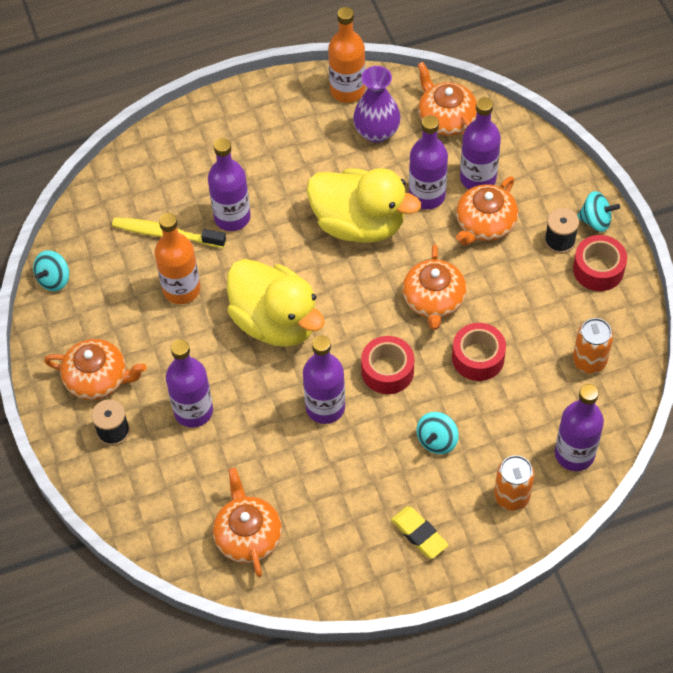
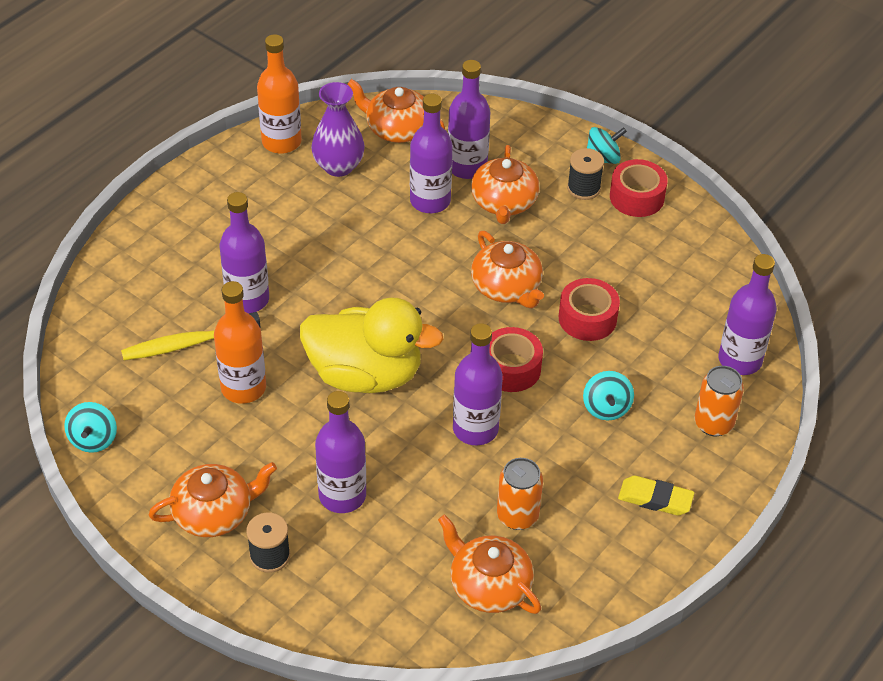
camera: 35 degrees left, 10 degrees down
yellow duck [307,168,421,243] -> none
orange can [573,318,613,374] -> orange can moved to [497,458,543,530]

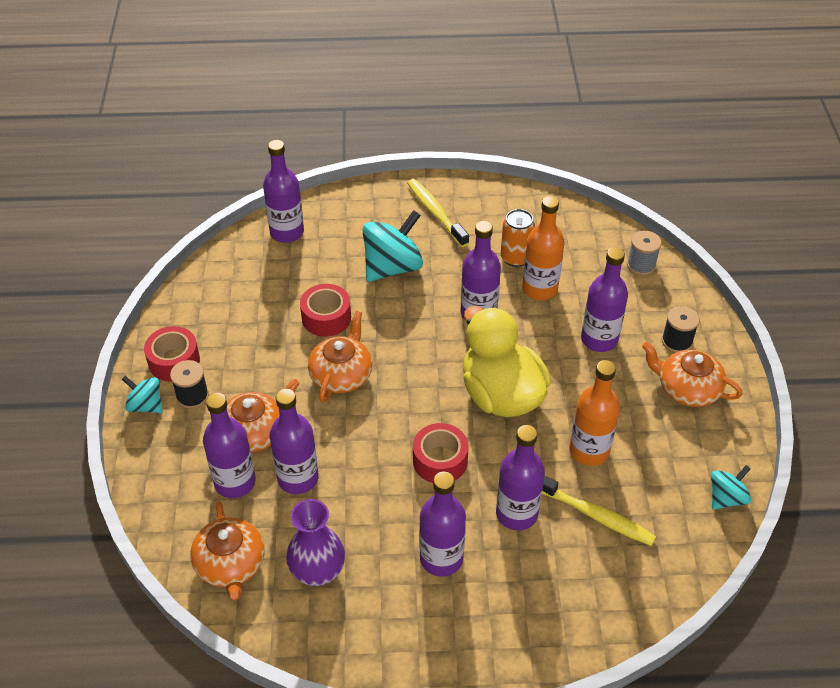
camera: 130 degrees left, 0 degrees up
orange bottle [257,34,302,154] -> orange bottle moved to [522,196,565,300]
orange teapot [438,514,541,614] -> none
red tape [490,327,543,392] -> red tape moved to [413,423,468,483]
turquoise spinning top [583,371,634,420] -> turquoise spinning top [362,210,423,282], size x1.81
yellow eraser [618,476,694,516] -> yellow toothbrush [407,179,469,247]
orange can [694,366,744,436] -> none
none -> purple bottle [419,472,466,577]
none -> grey spool [627,231,662,275]

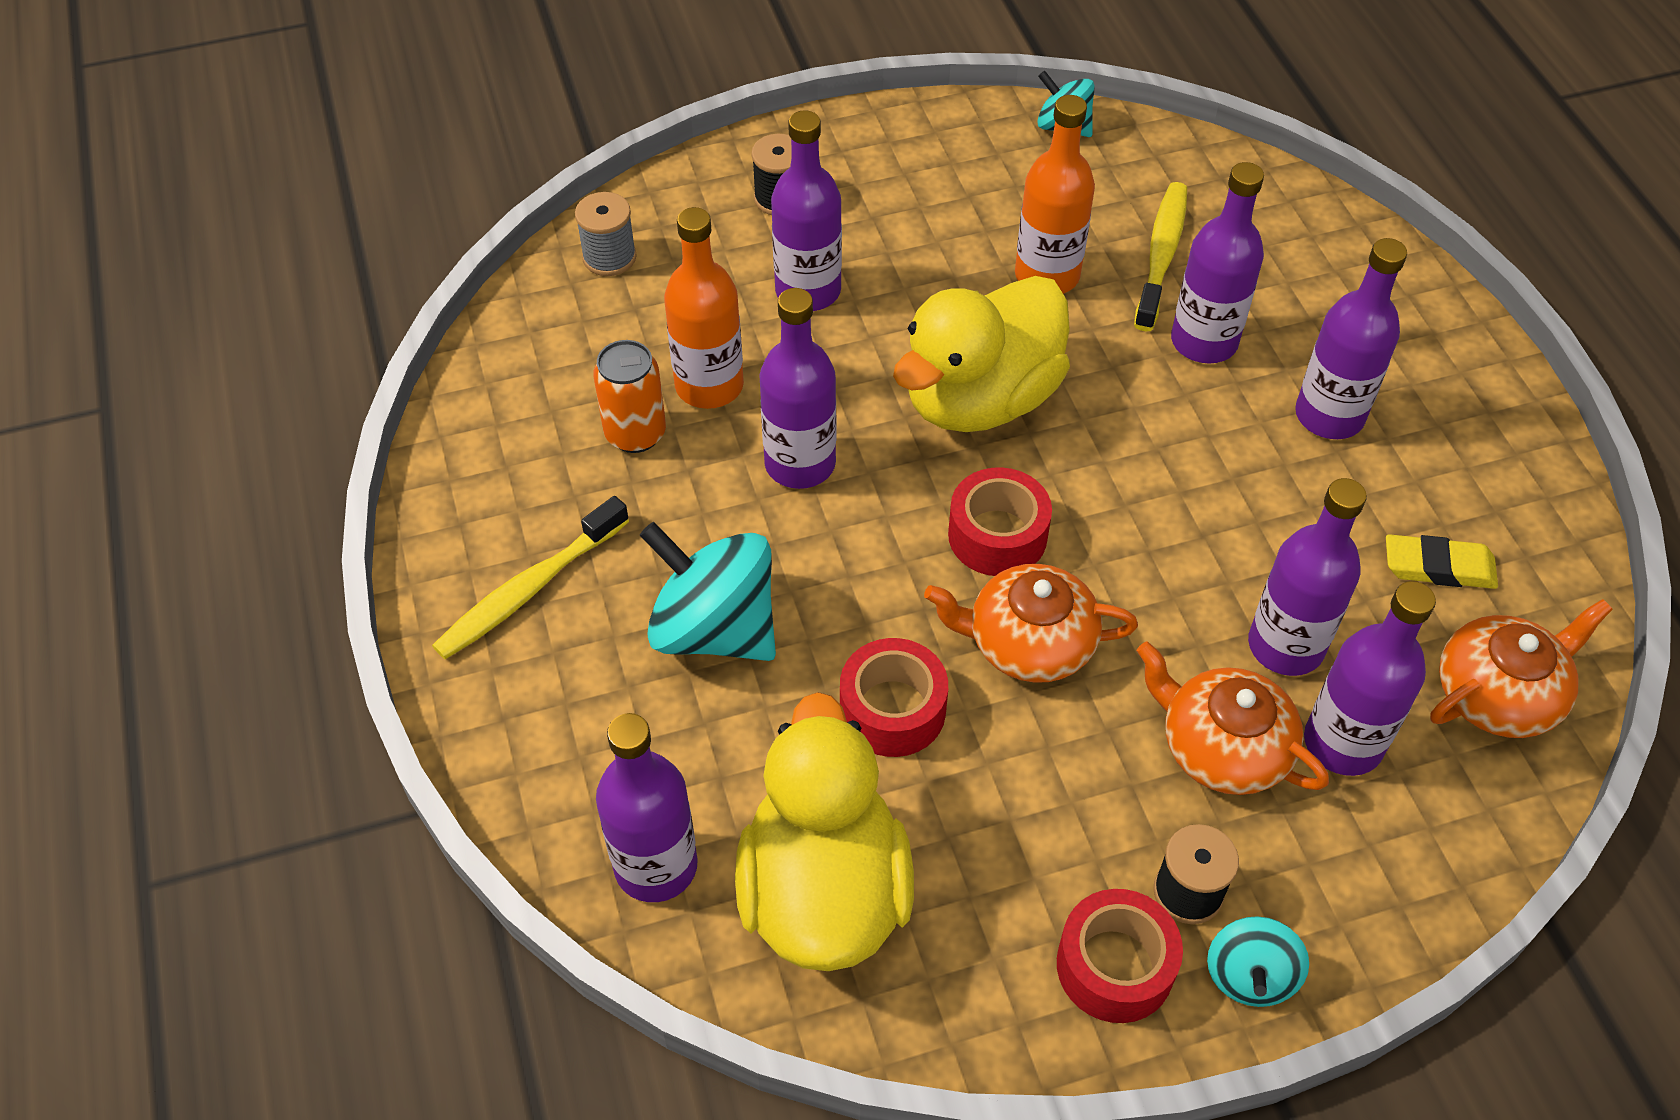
camera: 105 degrees left, 5 degrees up
purple vase [286,499,345,586] -> yellow eraser [1386,534,1498,589]
red tape [413,423,468,483] -> red tape moved to [948,467,1052,576]
orange teapot [642,342,743,407] -> none
none -> yellow duck [735,692,914,971]

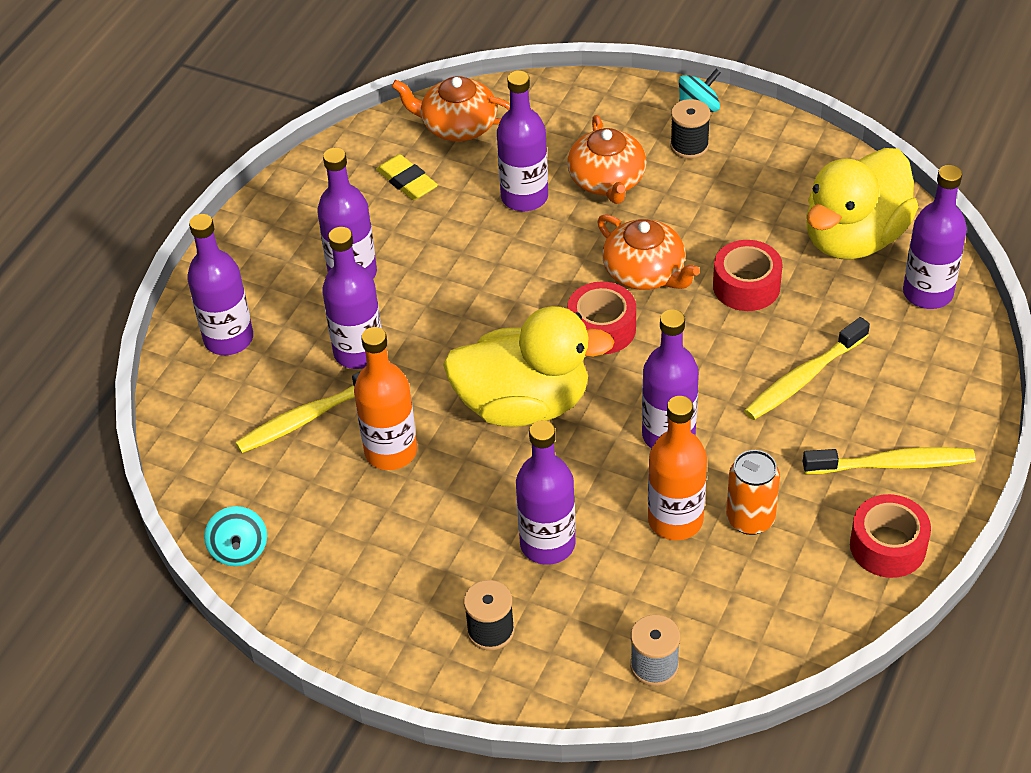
camera: 135 degrees left, 5 degrees down
turquoise spinning top [640,522,776,661] -> yellow toothbrush [744,317,870,420]
red tape [1057,889,1183,1023] -> red tape moved to [850,494,931,578]
purple bottle [1304,581,1436,776] -> purple bottle moved to [187,214,253,355]

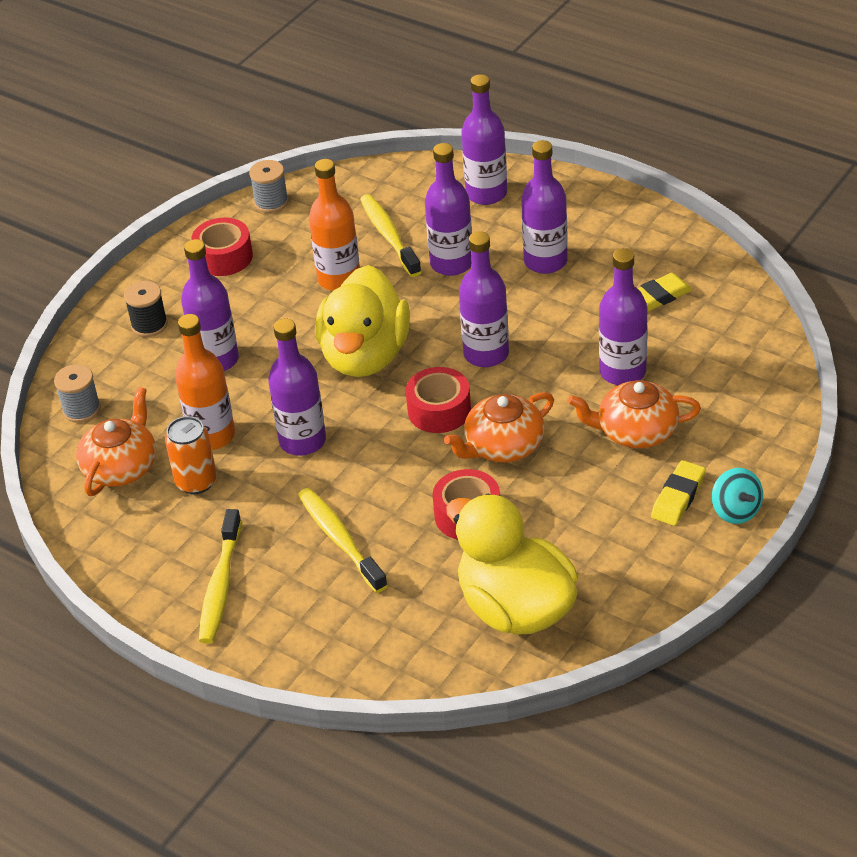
camera: 100 degrees right, 5 degrees down
turquoise spinning top [204,506,267,566] -> grey spool [249,160,289,213]
orange teapot [392,76,510,141] -> orange teapot moved to [76,387,156,496]
black spool [670,99,711,159] -> yellow eraser [651,460,706,526]
red tape [850,494,931,578] -> red tape moved to [191,218,253,276]
purple bottle [903,165,967,309] -> purple bottle moved to [459,231,509,367]

